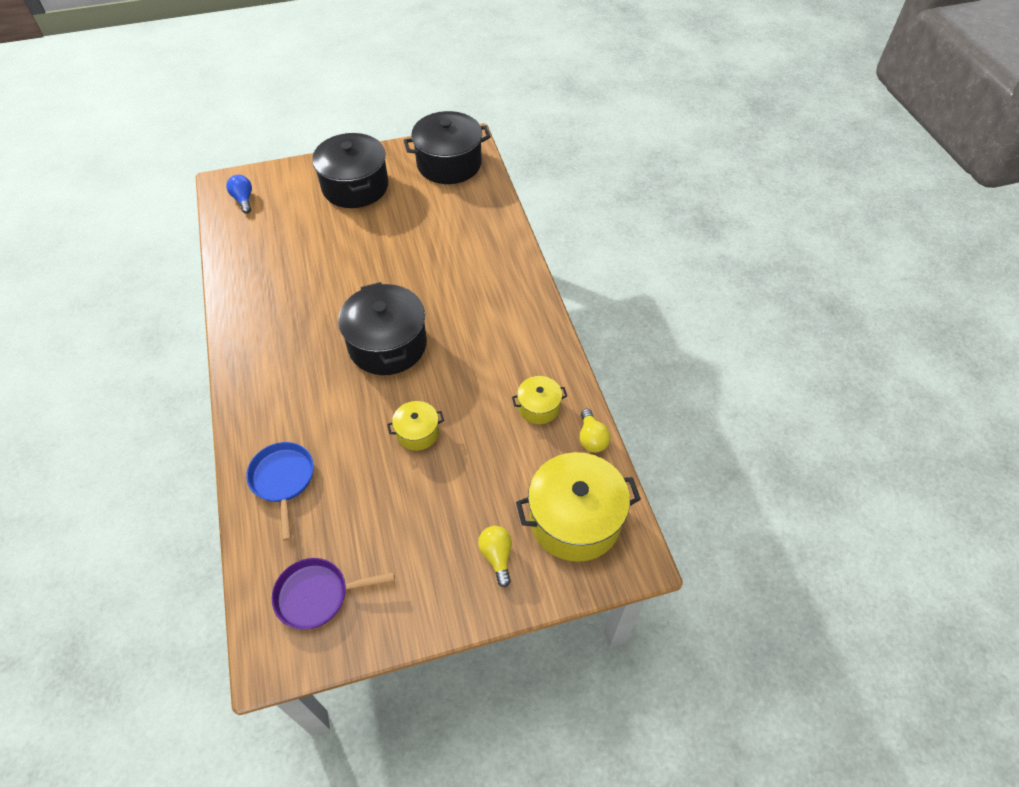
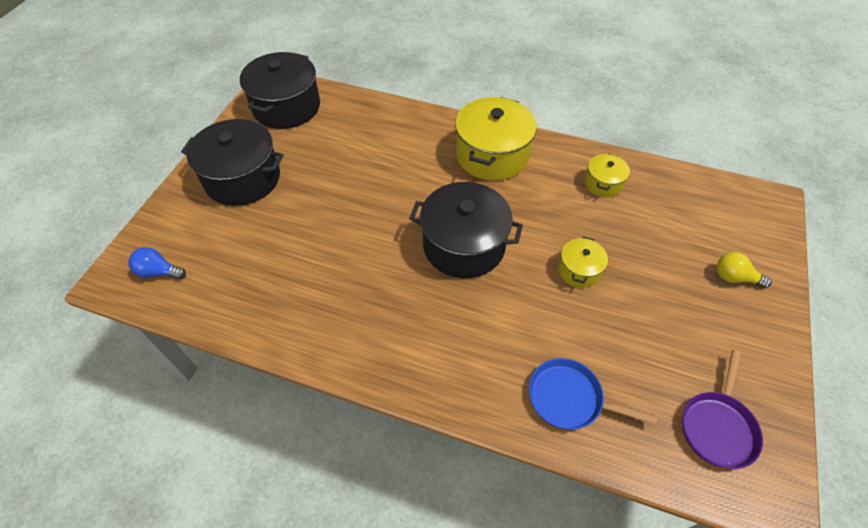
camera: 55 degrees left, 0 degrees up
yellow pot [516,452,641,562] -> yellow pot moved to [455,97,537,181]
yellow light bulb [579,409,610,453] -> none

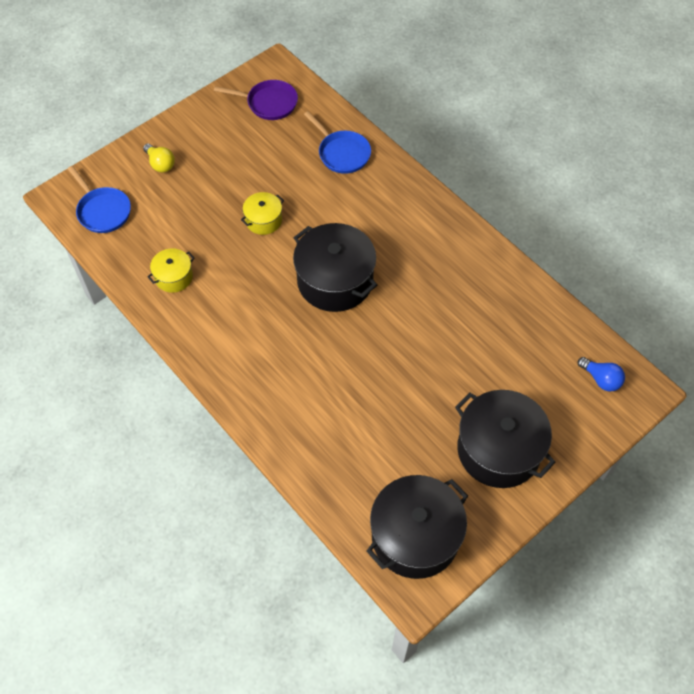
camera: 150 degrees left, 5 degrees up
yellow pot [455,97,537,181] -> none
purple pan [682,350,763,469] -> purple pan turned 45 degrees clockwise [214,80,298,120]
none -> blue pan [68,166,131,233]

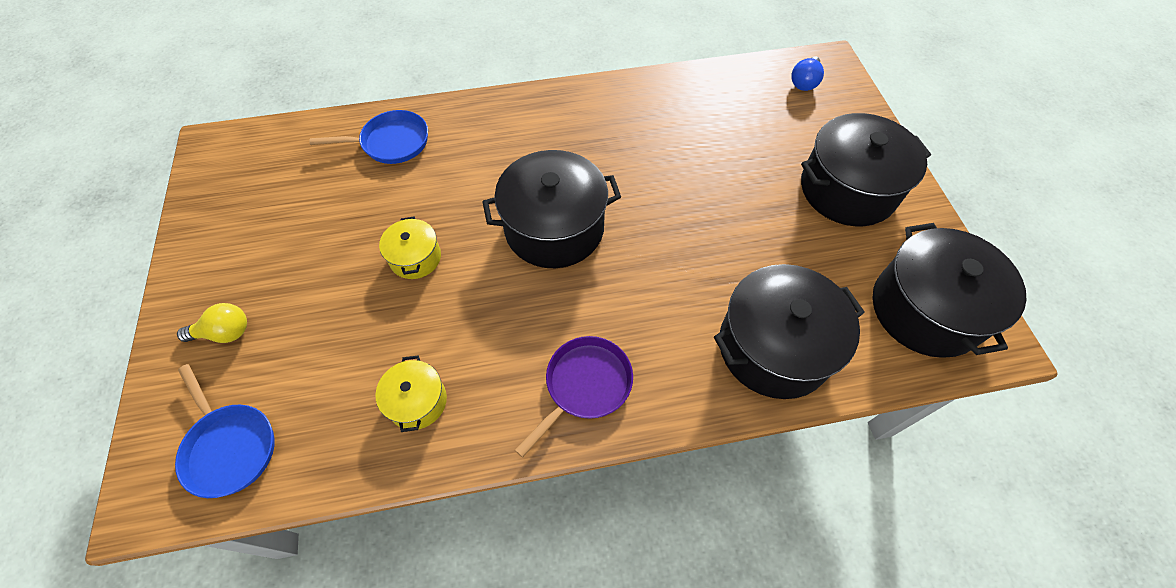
camera: 60 degrees left, 0 degrees up
blue pan [68,166,131,233] -> blue pan turned 60 degrees clockwise [175,364,275,498]
purple pan [214,80,298,120] -> purple pan moved to [515,336,633,458]
blue light bulb [578,357,625,392] -> blue light bulb turned 135 degrees clockwise [791,56,824,91]
none -> black pot [714,264,865,399]

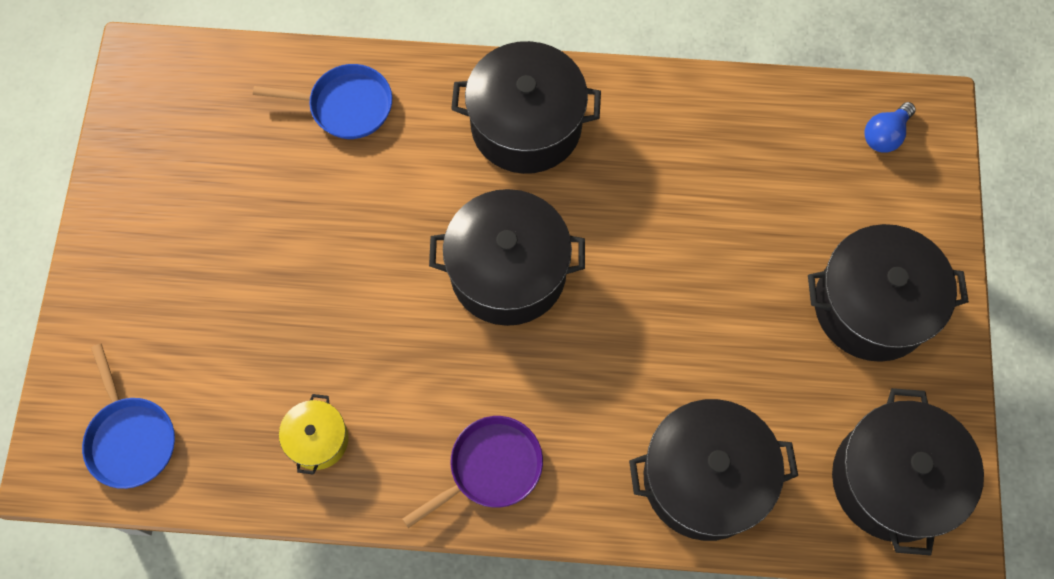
camera: 15 degrees right, 10 degrees up
yellow light bulb [177,303,247,343] -> none
yellow pot [379,217,441,279] -> none
none -> black pot [451,41,601,174]

